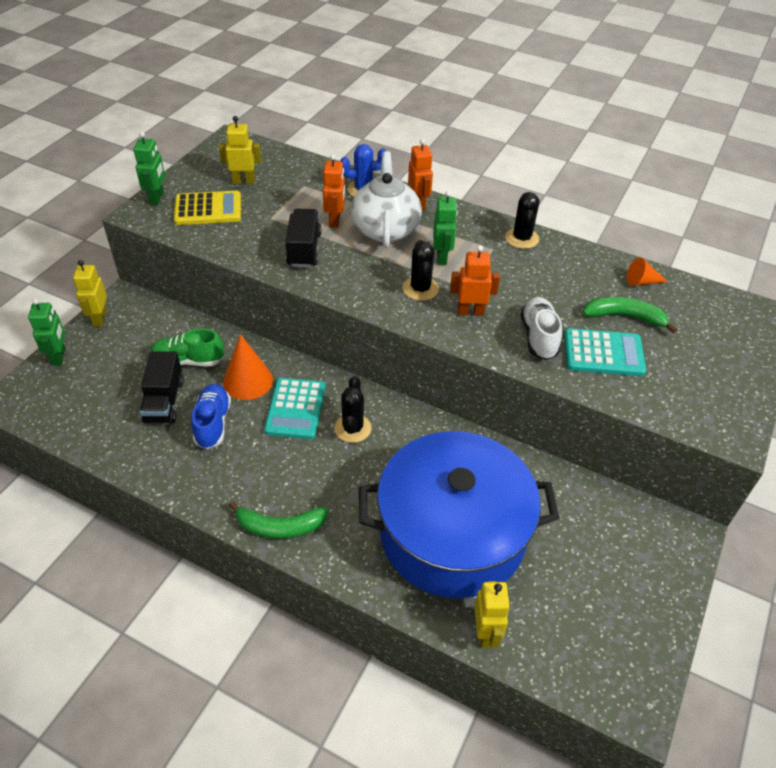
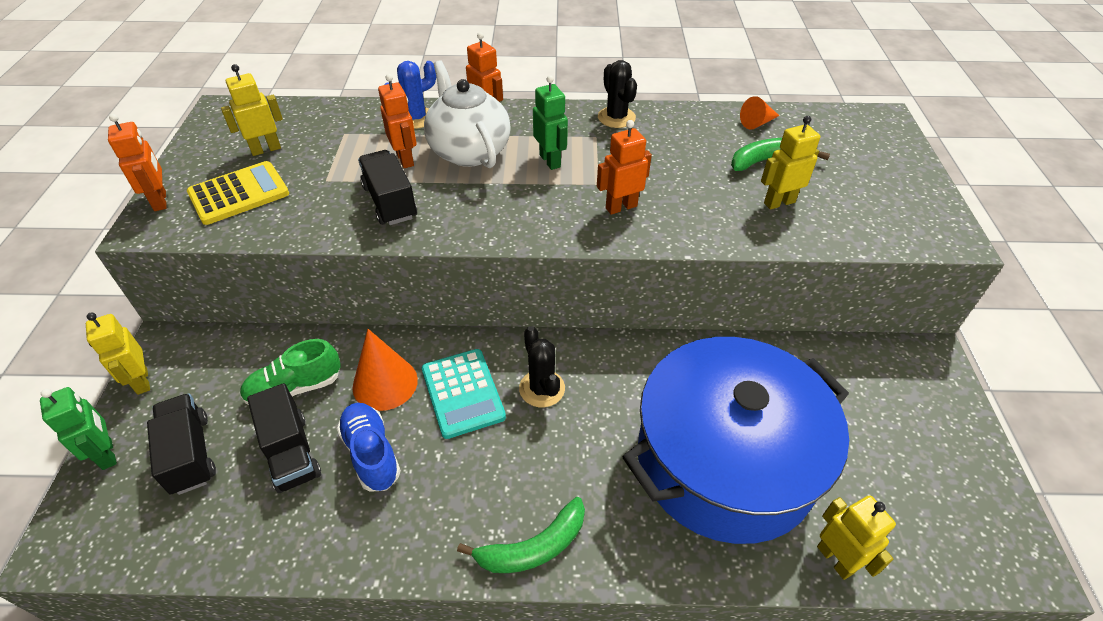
camera: 25 degrees left, 0 degrees up
green robot [134,132,165,205] -> orange robot [108,114,167,211]
black cactus [403,240,439,301] -> none
white shoe [521,297,562,360] -> none
turquoise calculator [564,328,646,376] -> yellow robot [761,116,820,210]
none -> black truck [147,393,216,495]

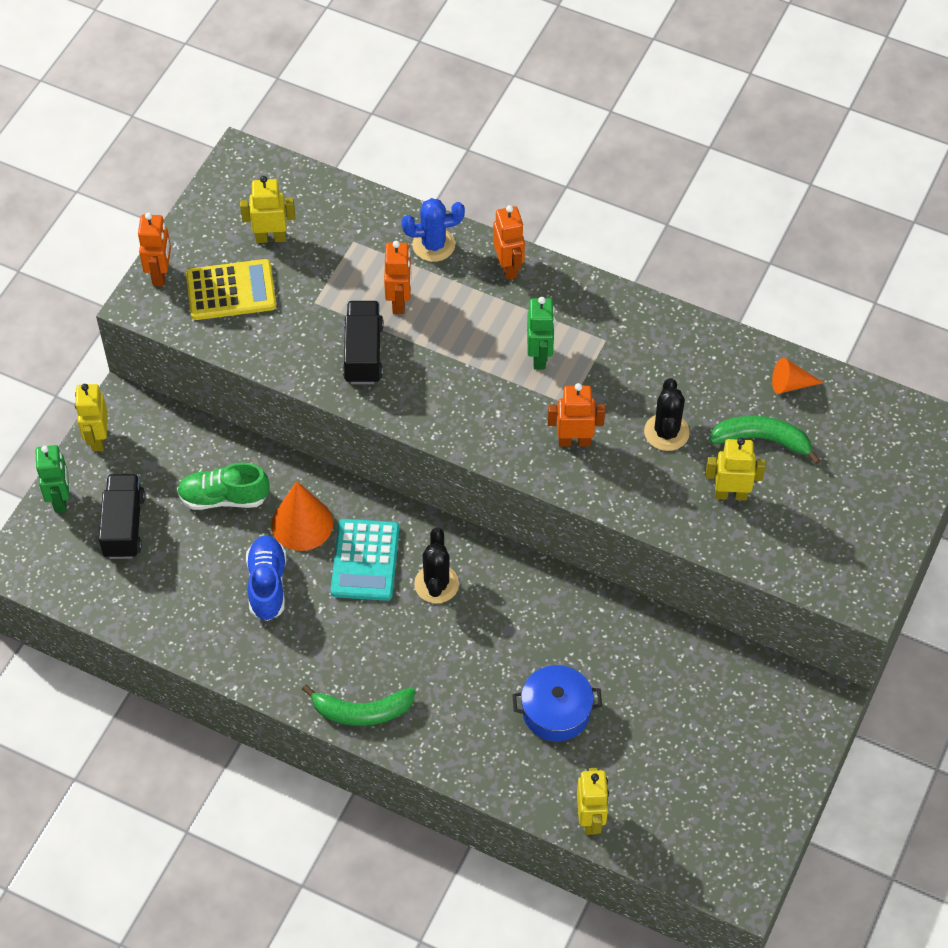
camera: 25 degrees right, 10 degrees up
black truck [247,383,321,493] -> none
white teapot [424,60,511,168] -> none
black cactus [598,60,637,128] -> black cactus moved to [644,378,690,451]
blue pot [623,337,849,544] -> blue pot [512,665,602,741], size x0.42

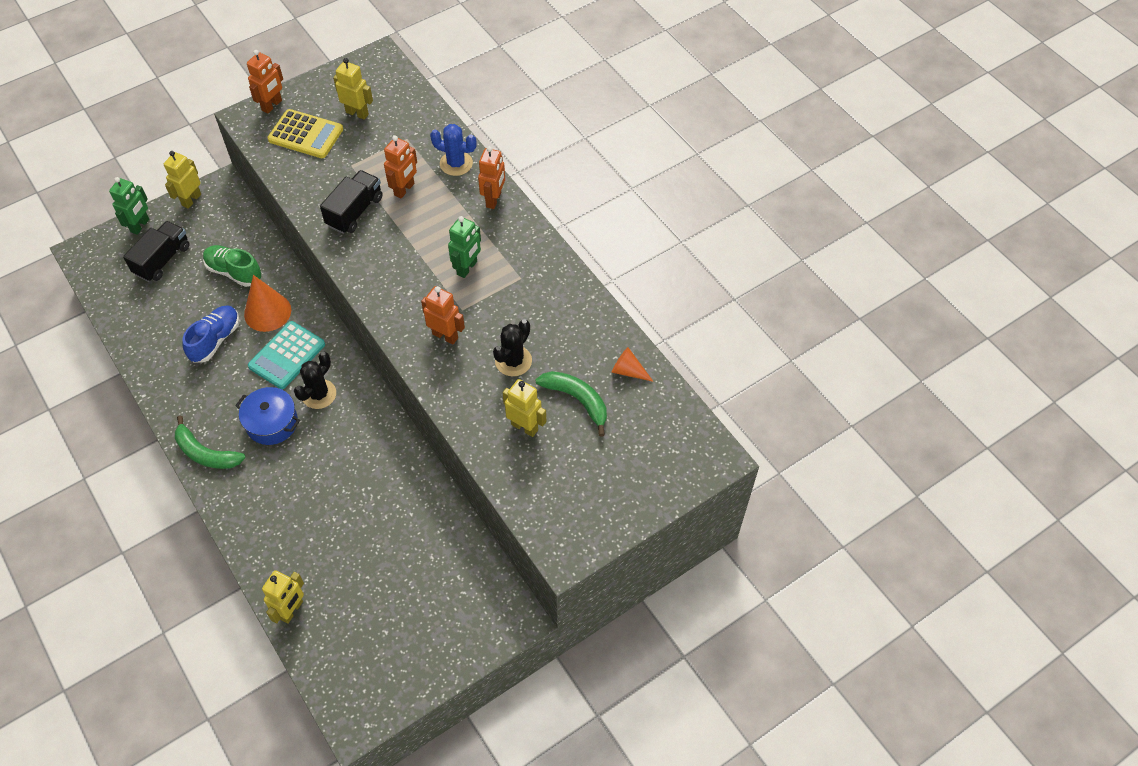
camera: 30 degrees right, 0 degrees up
blue pot [512,665,602,741] -> blue pot moved to [235,387,300,445]

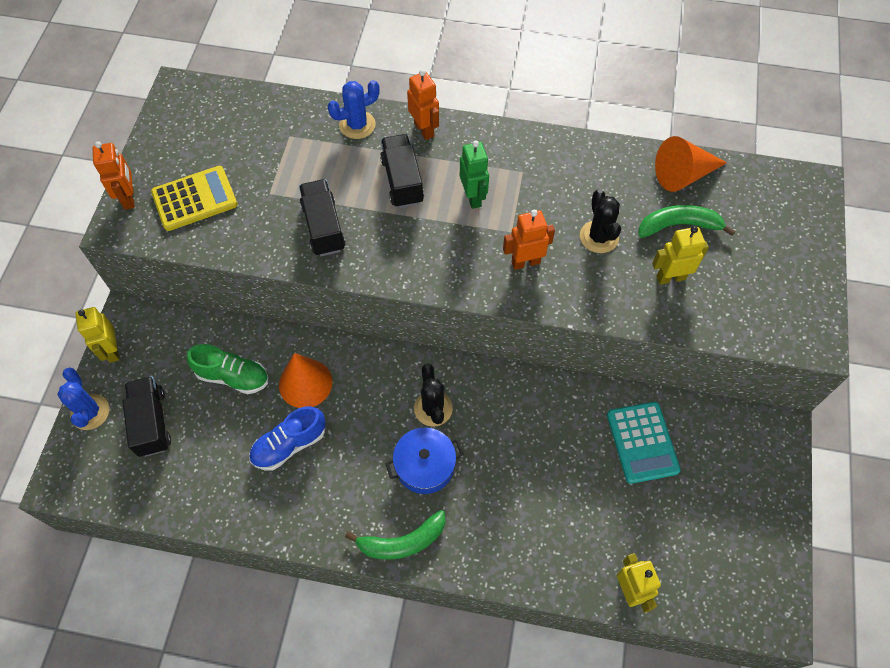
camera: 45 degrees left, 5 degrees up
green robot [109,177,149,235] -> blue cactus [57,368,109,430]
blue shoe [182,305,240,362] -> blue shoe turned 105 degrees counterclockwise [249,406,326,471]
green shoe [203,245,262,287] -> green shoe turned 150 degrees counterclockwise [187,344,269,394]
turquoise calculator [248,321,325,389] -> turquoise calculator moved to [607,402,681,484]
yellow robot [333,58,373,120] -> none
orange robot [384,136,417,198] -> none
orange cone [611,347,654,382] -> orange cone [655,136,727,192], size x1.73
none -> black truck [380,134,424,208]

